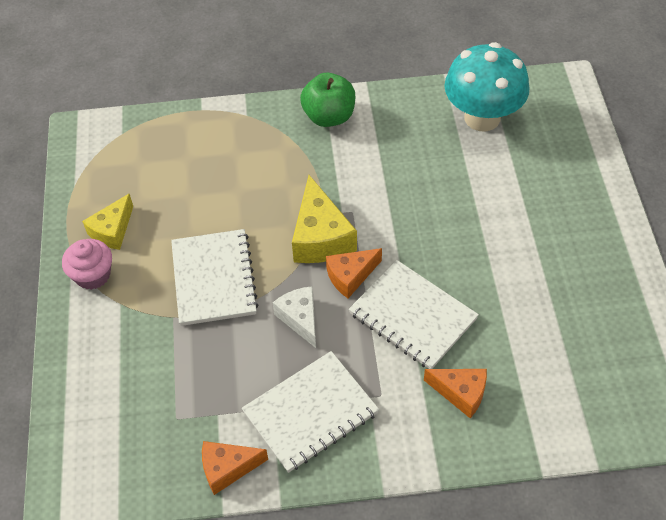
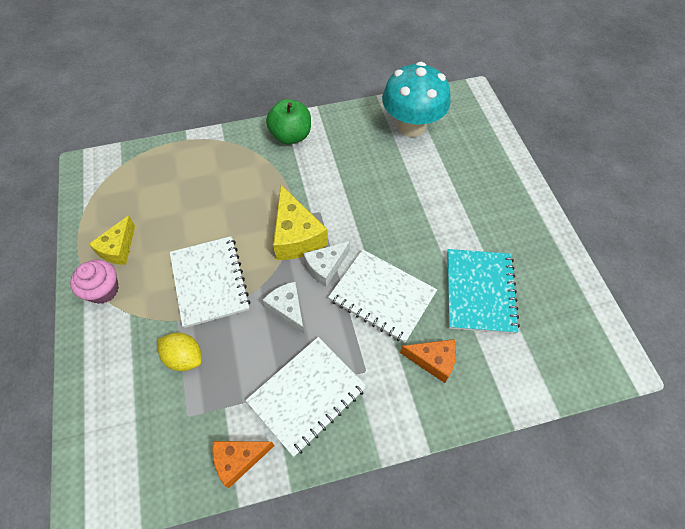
camera: 10 degrees left, 5 degrees up
orange cheese [326,248,382,298] -> white cheese [303,241,350,287]
none -> yellow lemon [158,333,202,371]
none -> turquoise notebook [447,249,520,334]

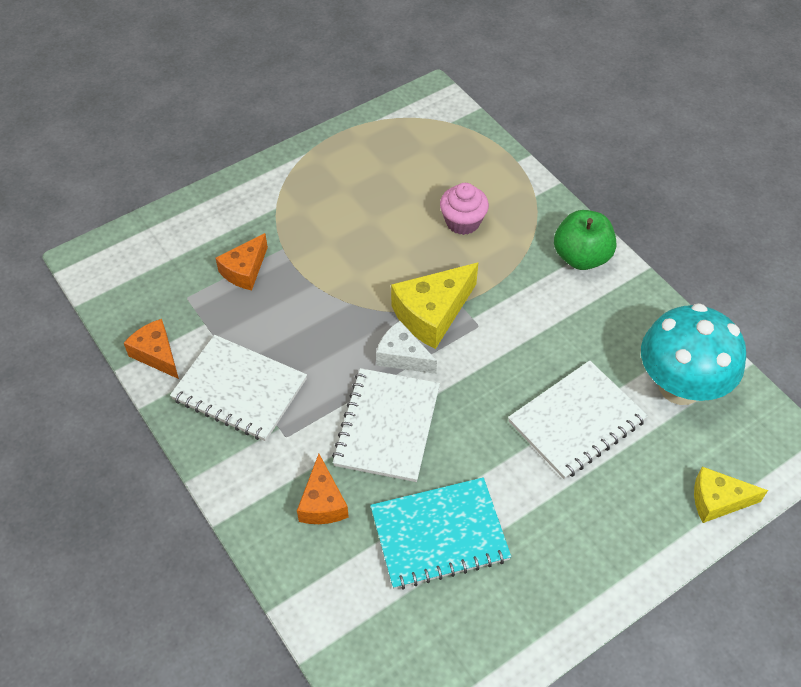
camera: 70 degrees right, 5 degrees down
pink cupcake [70,260,119,304] -> pink cupcake moved to [440,183,489,235]
yellow cheese [89,216,135,265] -> yellow cheese moved to [694,467,768,523]
yellow lemon [158,333,202,371] -> orange cheese [215,233,268,290]
white notebook [170,236,251,328] -> white notebook moved to [508,360,648,480]
white cheese [263,282,305,335] -> none

